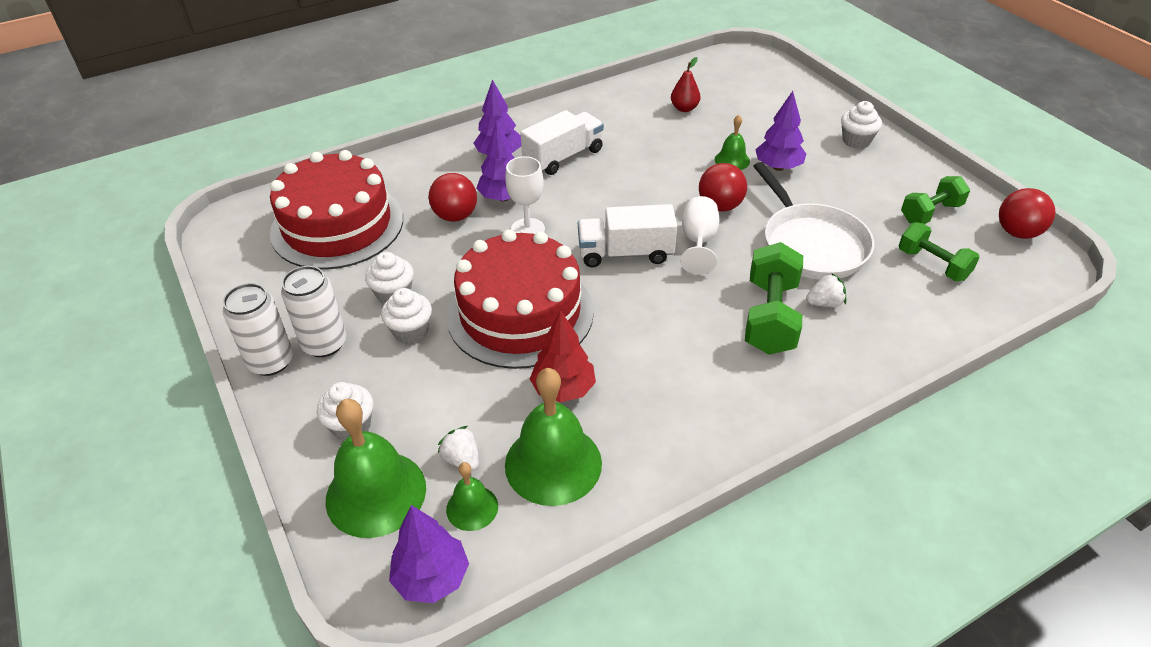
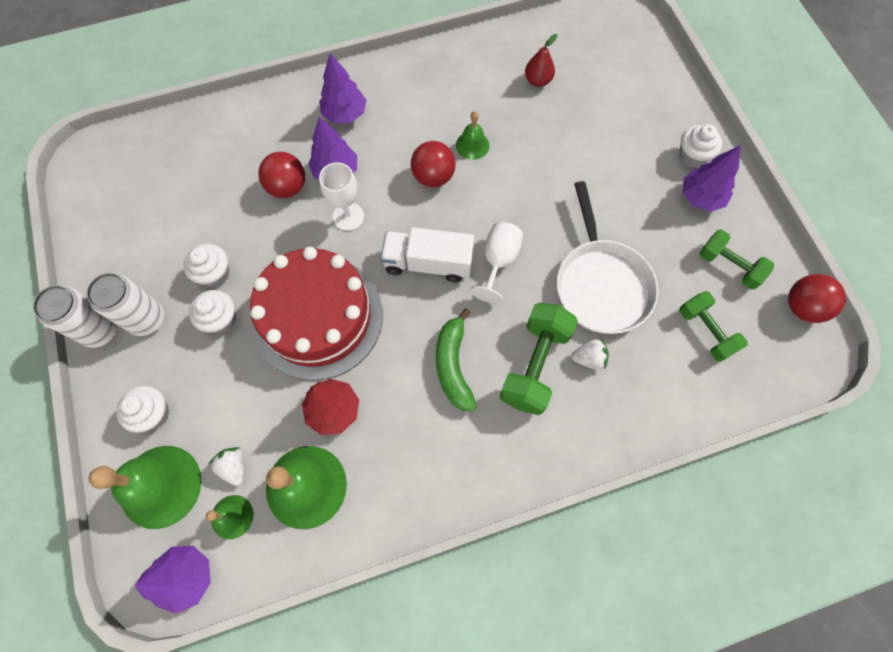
camera: 10 degrees right, 25 degrees up
red cake [270,150,403,270] -> none
white truck [520,110,604,175] -> none
red ball [699,163,747,212] -> red ball moved to [411,141,456,187]
green bell [715,115,750,170] -> green bell moved to [456,111,489,160]
purple tree [755,91,806,171] -> purple tree moved to [682,145,741,212]
green dumbbell [901,176,970,224] -> green dumbbell turned 60 degrees clockwise [700,229,774,289]
none -> green banana [436,308,477,411]

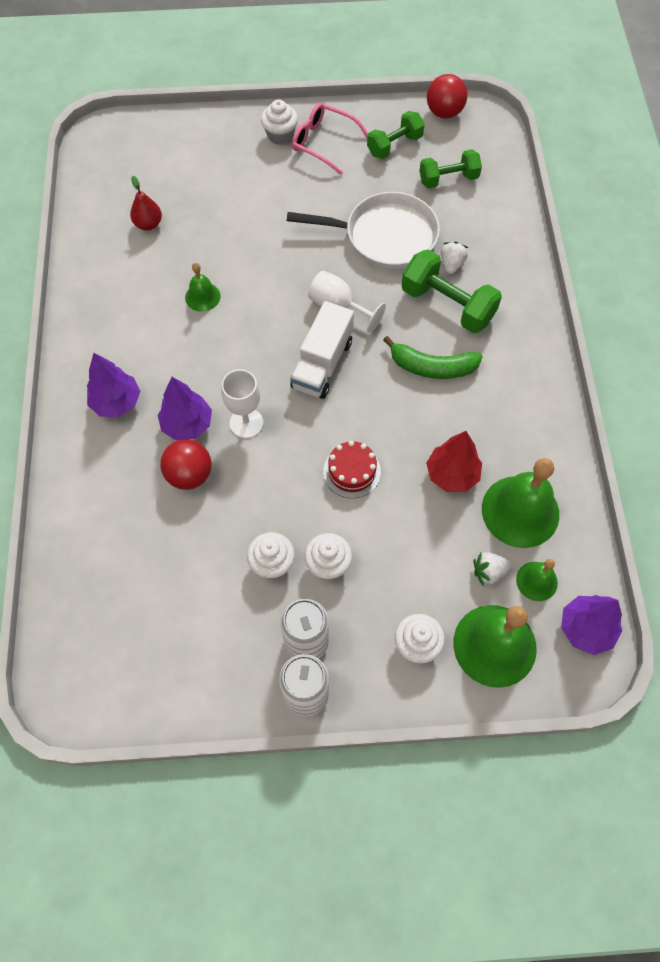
camera: 75 degrees left, 5 degrees down
red cake [250,247,383,381] -> red cake [323,441,381,498], size x0.43
red ball [411,141,456,187] -> none
purple tree [682,145,741,212] -> pink glasses [292,103,368,175]

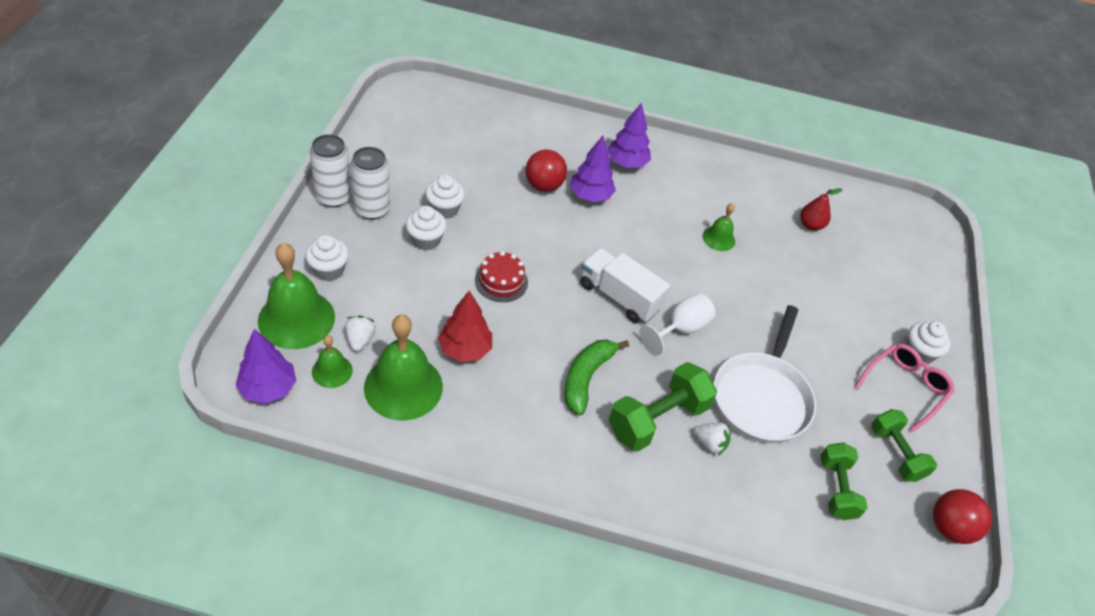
camera: 100 degrees right, 15 degrees down
white goblet [221,369,263,438] -> none

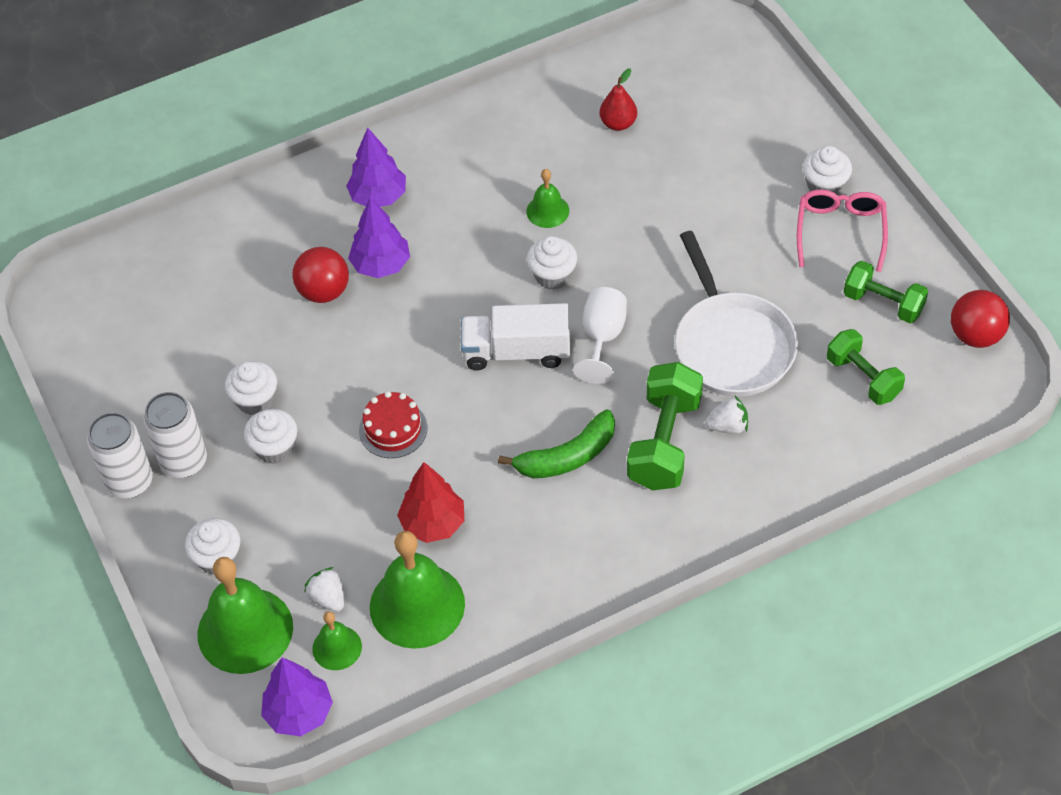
camera: 30 degrees left, 5 degrees up
green banana [564,340,629,415] -> green banana turned 105 degrees counterclockwise [498,410,615,478]
none -> white cupcake [527,236,577,290]

